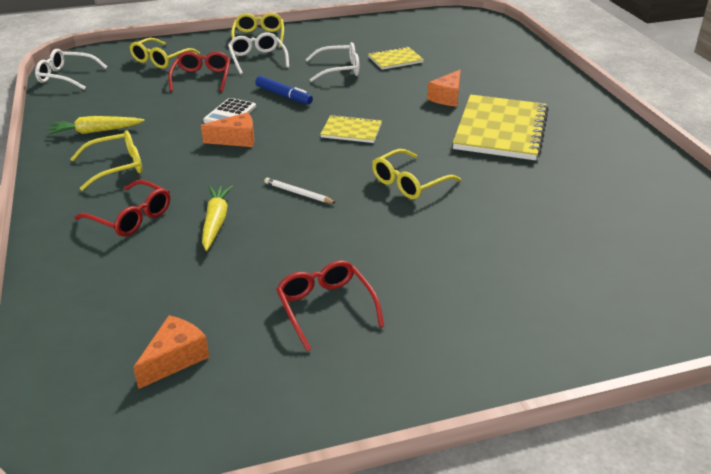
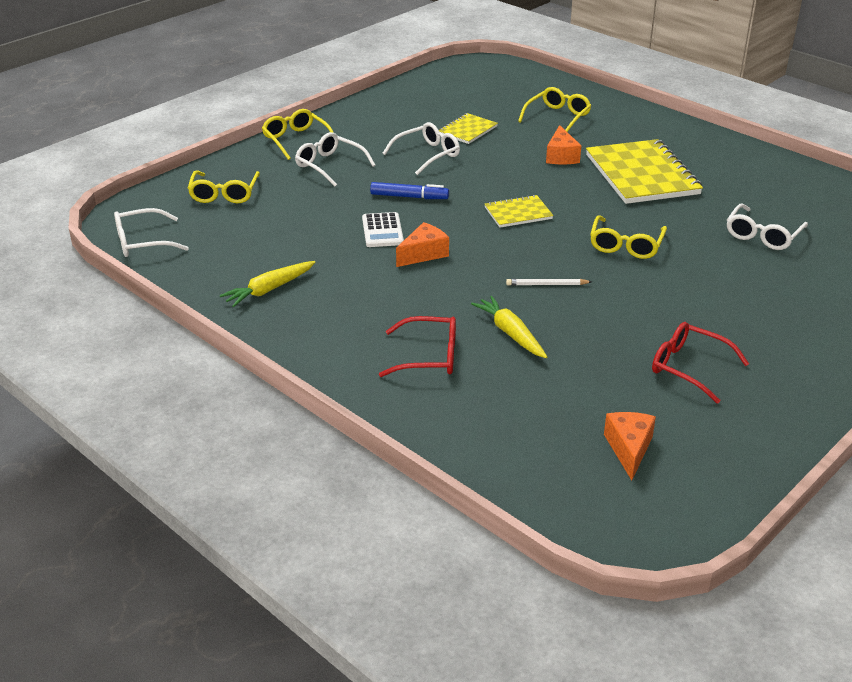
camera: 30 degrees left, 0 degrees up
yellow glasses [71,131,142,191] -> yellow glasses moved to [518,87,591,132]
red glasses [168,51,230,92] -> none
none -> white glasses [727,204,808,250]

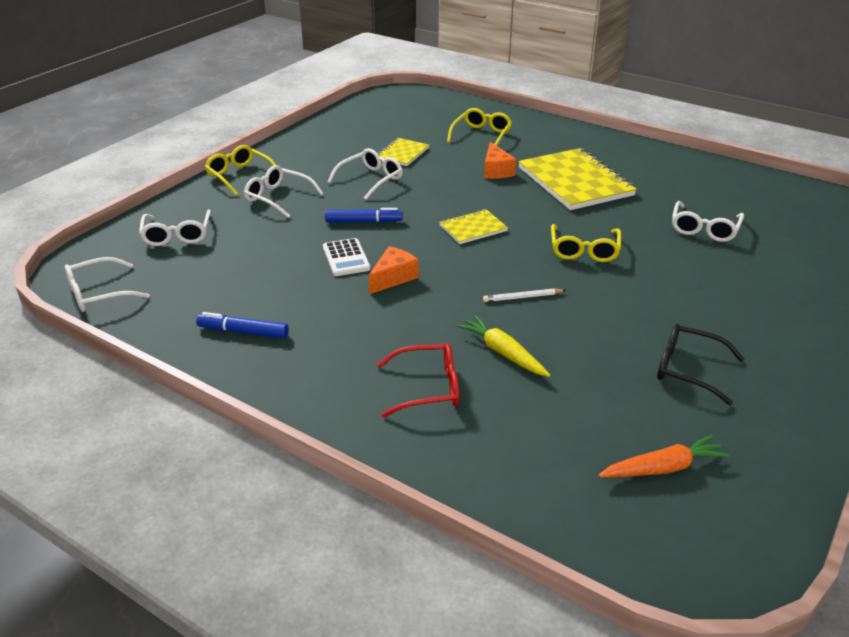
camera: 10 degrees left, 0 degrees up
yellow glasses [188,170,260,203] -> white glasses [139,209,211,246]
yellow carrot [220,261,315,307] -> blue marker [196,312,289,338]
orange cheese [604,412,656,480] -> orange carrot [598,435,729,477]
red glasses [652,322,749,404] -> black glasses [657,324,744,405]

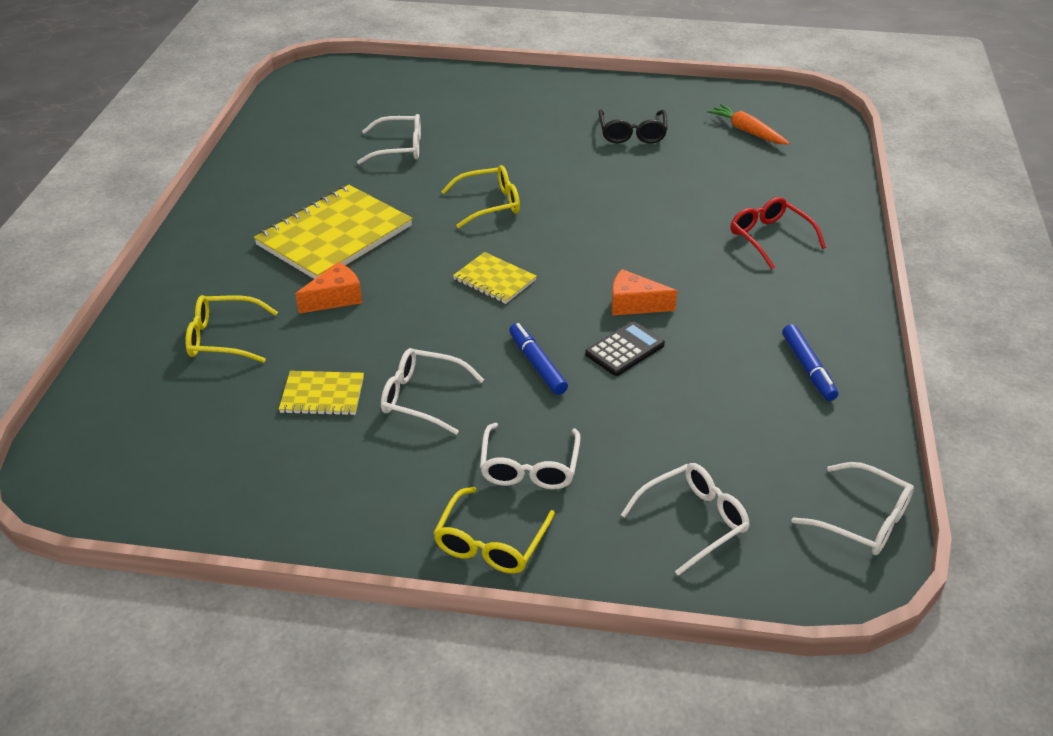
camera: 115 degrees left, 5 degrees up
white calculator [323,238,370,276] -> black calculator [585,321,665,376]
yellow carrot [457,315,550,377] -> none
white pencil [483,288,566,302] -> none

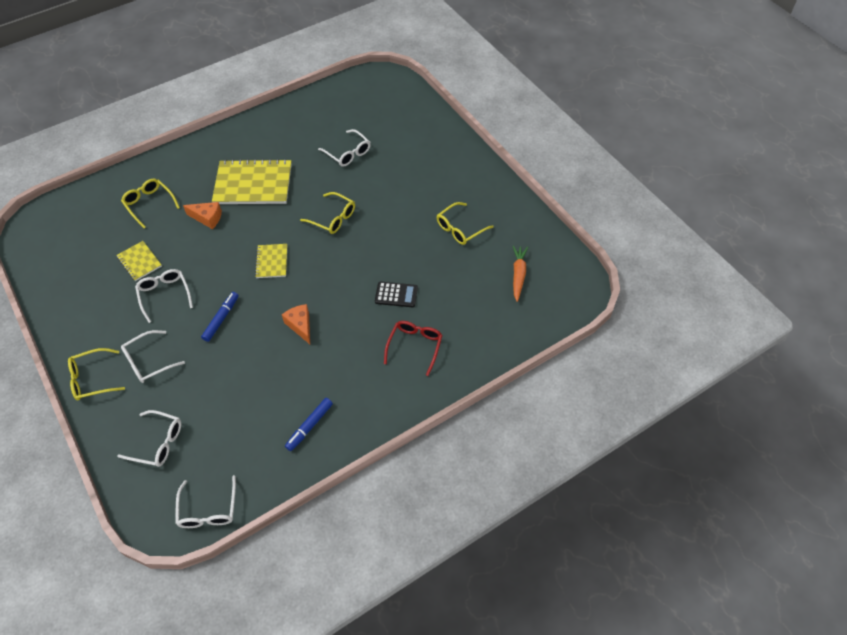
camera: 50 degrees right, 15 degrees up
black calculator [585,321,665,376] -> black calculator moved to [375,281,418,307]
black glasses [598,110,668,144] -> yellow glasses [437,202,494,245]

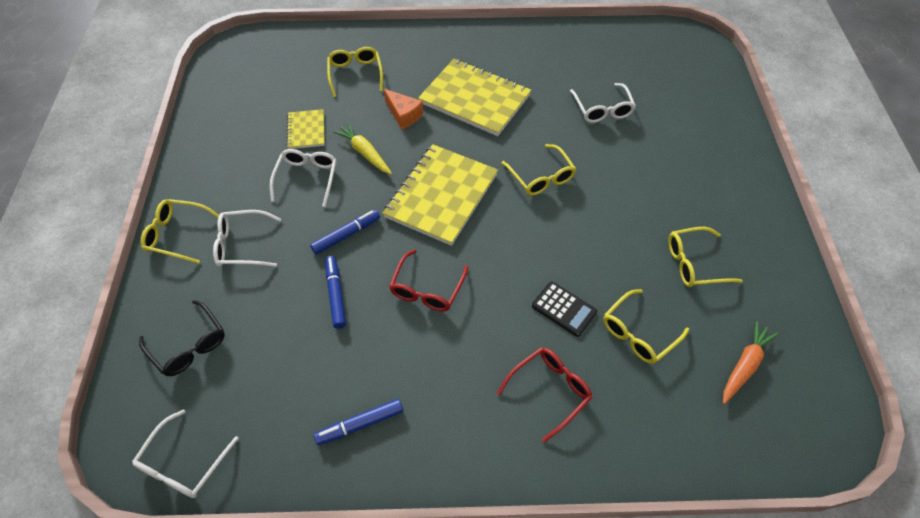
camera: 30 degrees right, 0 degrees up
white glasses [118,410,181,467] -> black glasses [139,300,225,376]
yellow notebook [255,244,287,278] -> yellow notebook [383,144,498,246], size x1.98
orange cheese [282,304,310,344] -> red glasses [389,249,468,312]
none -> blue marker [325,256,346,329]
none -> yellow carrot [333,123,392,174]
none -> yellow glasses [603,289,689,364]

